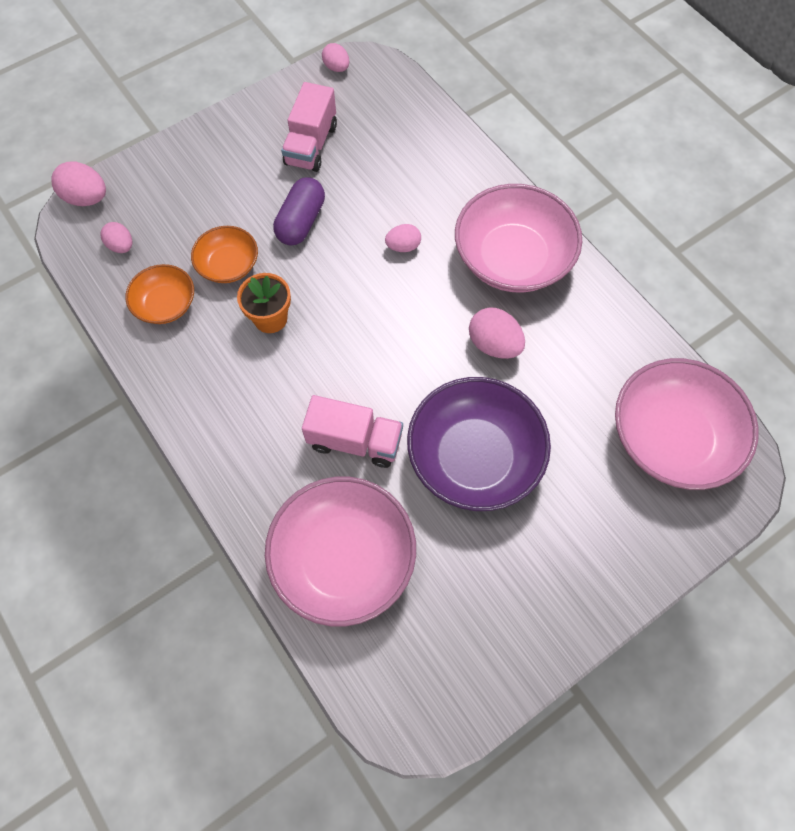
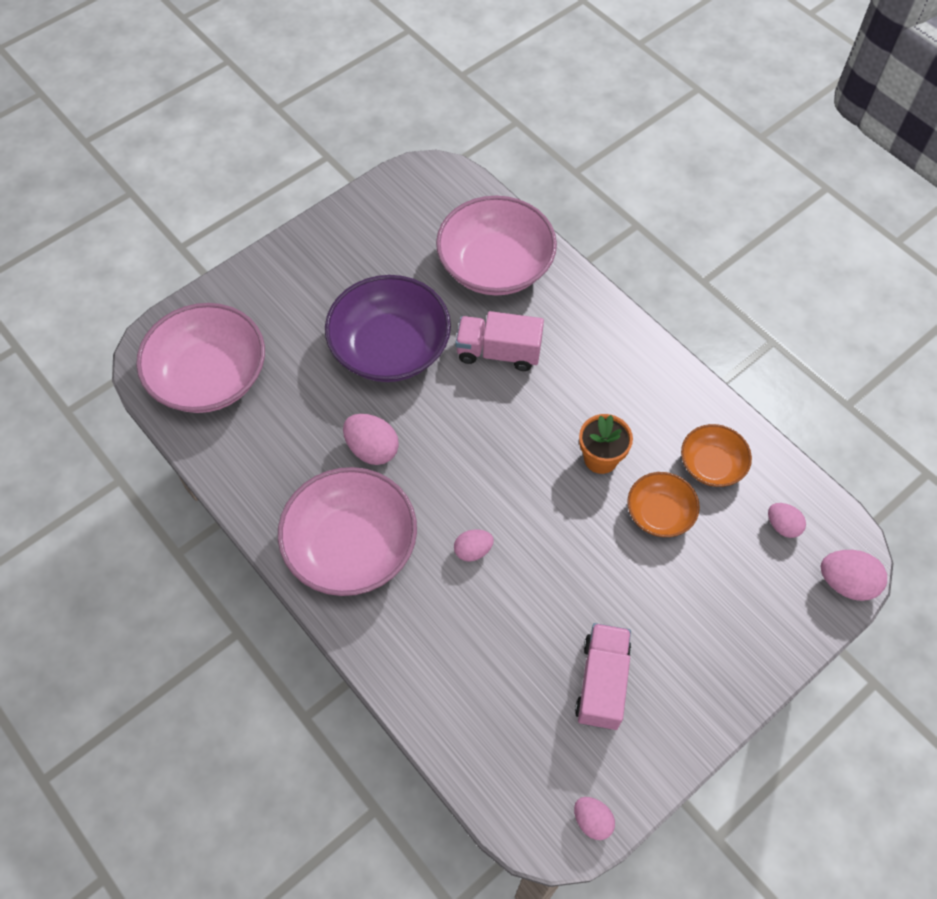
camera: 175 degrees right, 5 degrees down
purple capsule [273,177,325,245] -> none

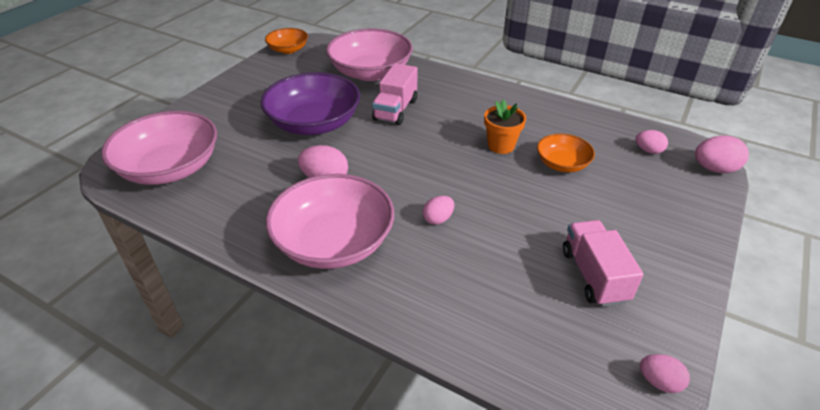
camera: 20 degrees left, 20 degrees down
pink truck [456,311,544,371] -> pink truck turned 60 degrees counterclockwise [372,63,418,125]
orange bowl [681,424,752,487] -> orange bowl moved to [265,28,308,54]

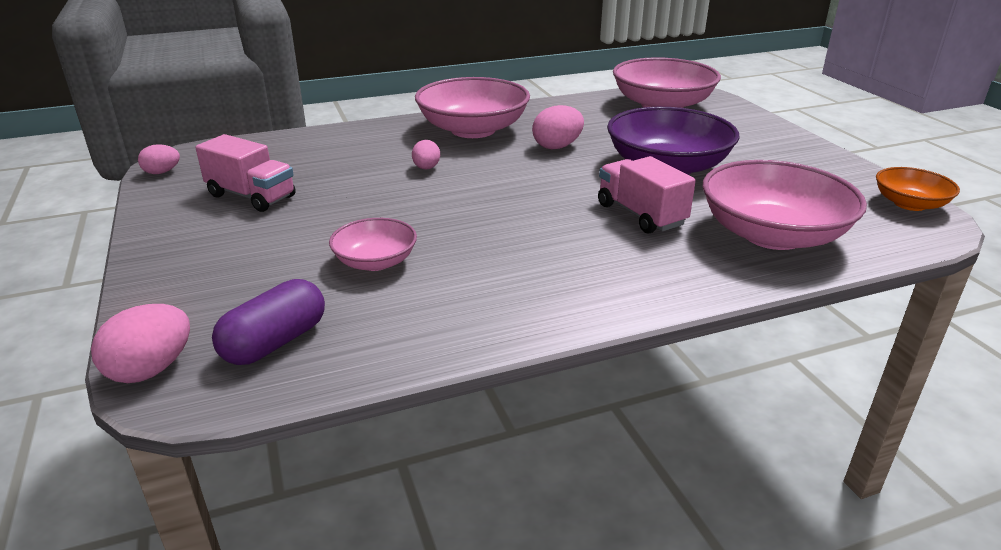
camera: 130 degrees right, 10 degrees down
orange flower pot [484,99,526,154] -> none
orange bowl [537,133,595,172] -> pink bowl [329,218,417,271]
pink egg [636,130,668,154] -> purple capsule [212,279,325,365]

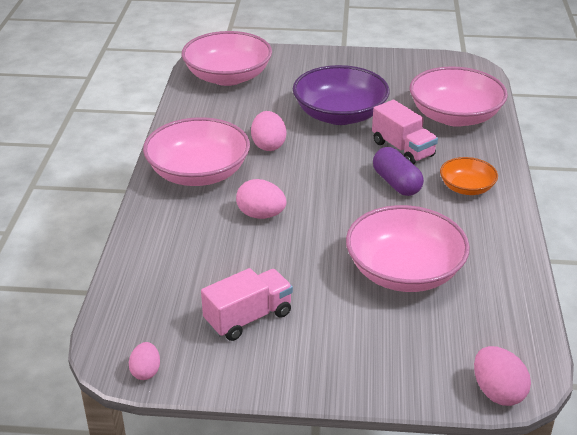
camera: 65 degrees left, 5 degrees up
purple capsule [212,279,325,365] -> purple capsule moved to [373,147,424,196]
pink bowl [329,218,417,271] -> pink bowl [346,205,470,292], size x1.87
pink egg [412,140,440,169] -> pink egg [236,179,286,219], size x1.56
pink truck [598,156,696,234] -> pink truck turned 120 degrees counterclockwise [372,100,438,164]
orange bowl [876,167,960,211] -> orange bowl moved to [440,157,498,195]

